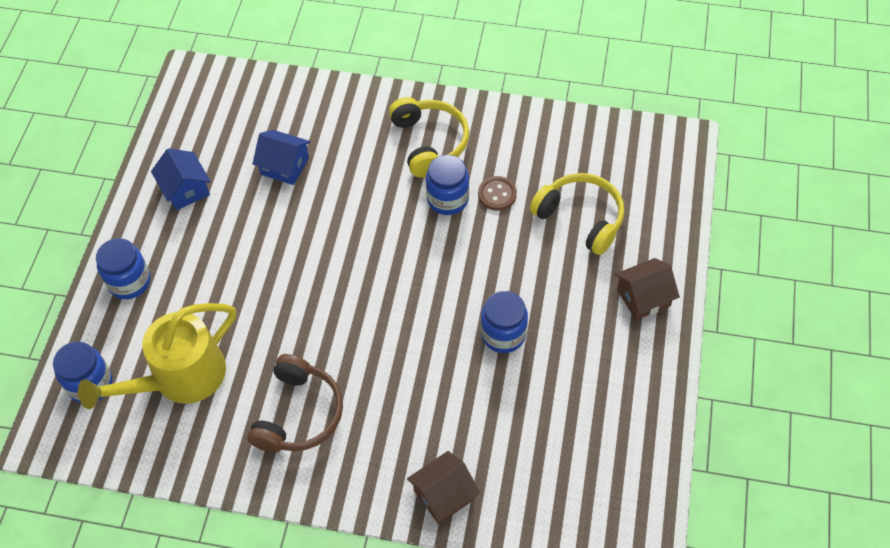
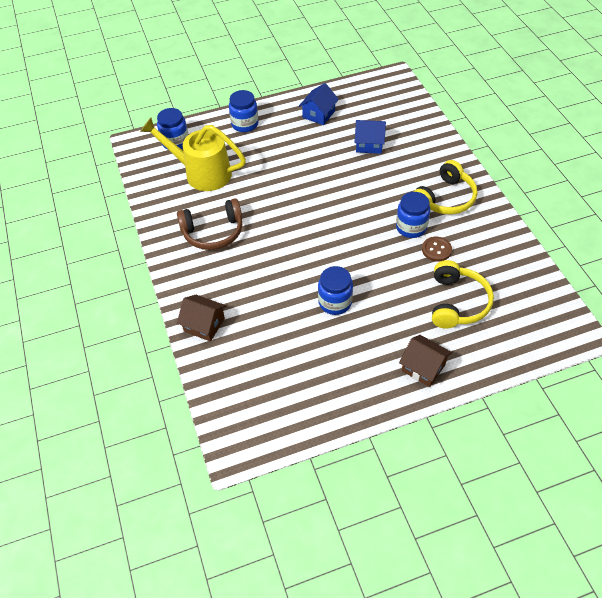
camera: 60 degrees right, 5 degrees down
blue house [253,130,311,185] -> blue house turned 75 degrees counterclockwise [355,120,386,154]

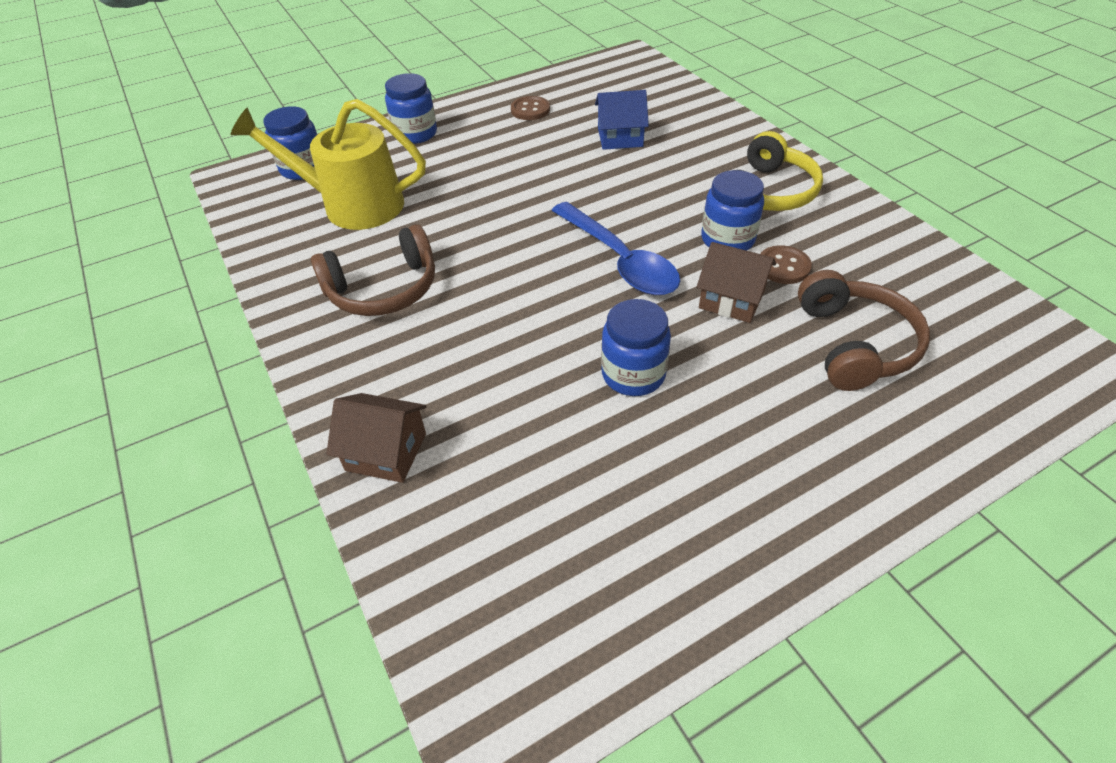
camera: 10 degrees left, 5 degrees down
blue house [299,83,339,125] -> brown button [511,96,550,120]
brown house [399,335,452,387] -> brown house moved to [697,242,776,323]
yellow headphones [432,260,494,328] -> brown headphones [798,270,930,391]
none -> blue spoon [551,202,680,295]

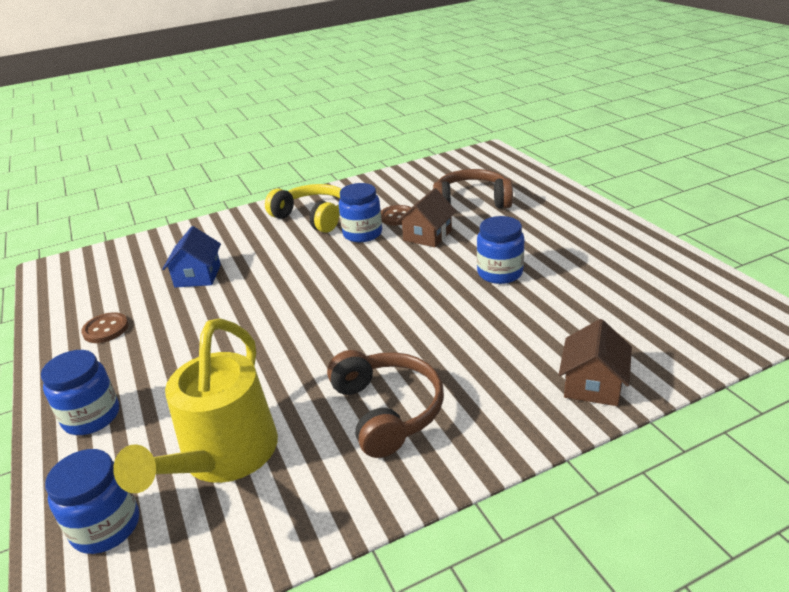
camera: 85 degrees left, 15 degrees down
blue spoon [551,202,680,295] -> none

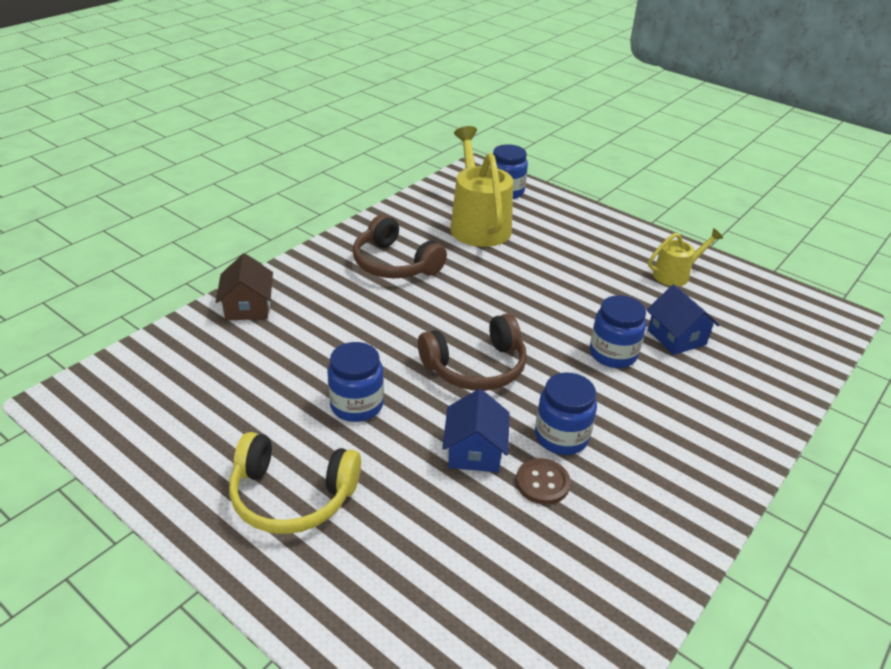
camera: 150 degrees right, 5 degrees up
blue jar [41,350,119,435] -> blue jar moved to [590,295,646,368]
brown button [81,312,129,343] -> yellow watering can [648,228,723,286]
yellow headphones [265,184,341,233] -> yellow headphones moved to [229,432,361,534]
brown house [397,188,456,247] -> blue house [442,389,510,473]
brown headphones [433,169,513,208] -> brown headphones moved to [418,314,527,391]

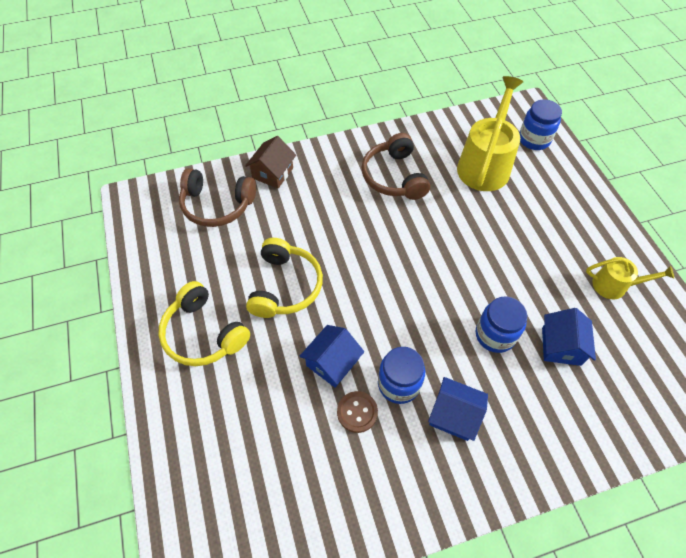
camera: 35 degrees right, 20 degrees up
blue jar [327,342,384,422] -> yellow headphones [246,238,323,318]
brown headphones [418,314,527,391] -> brown headphones moved to [179,168,256,227]
none -> blue house [428,377,488,441]

